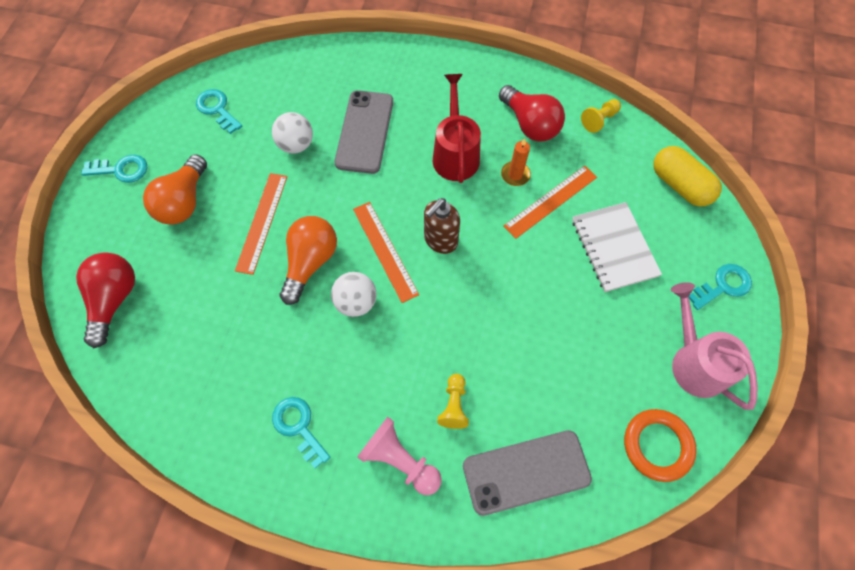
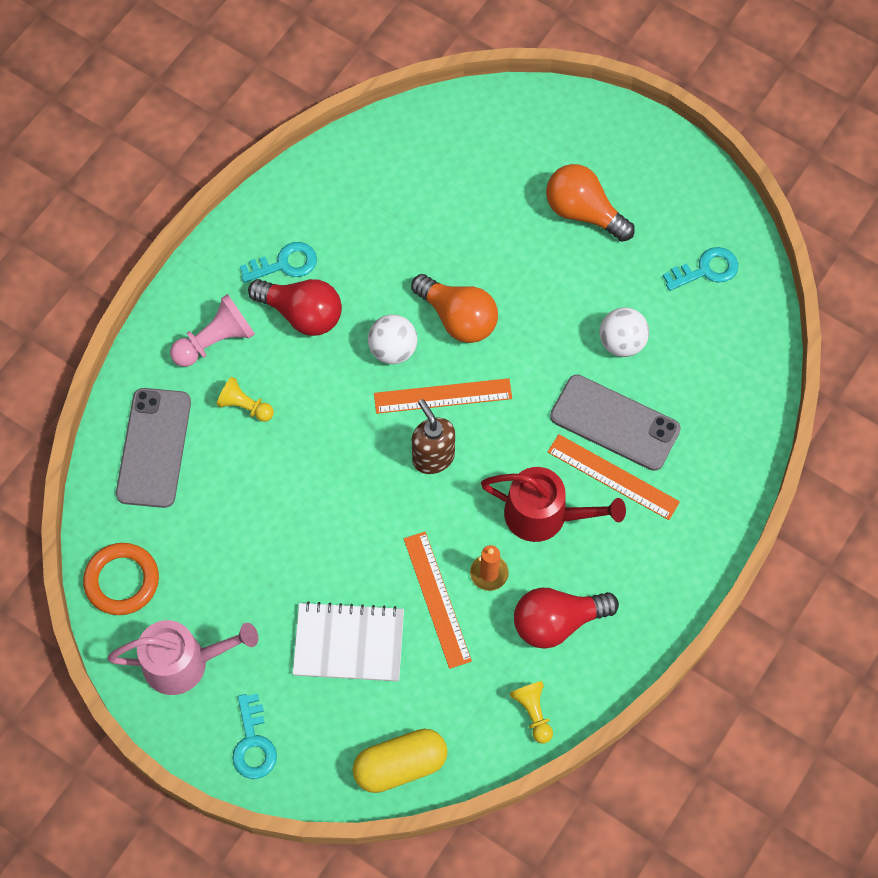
camera: 110 degrees right, 0 degrees up
red light bulb [76,252,135,348] -> red light bulb moved to [248,279,342,336]
turquoise key [81,155,147,183] -> none
orange ruler [235,173,287,275] -> orange ruler moved to [548,434,680,520]

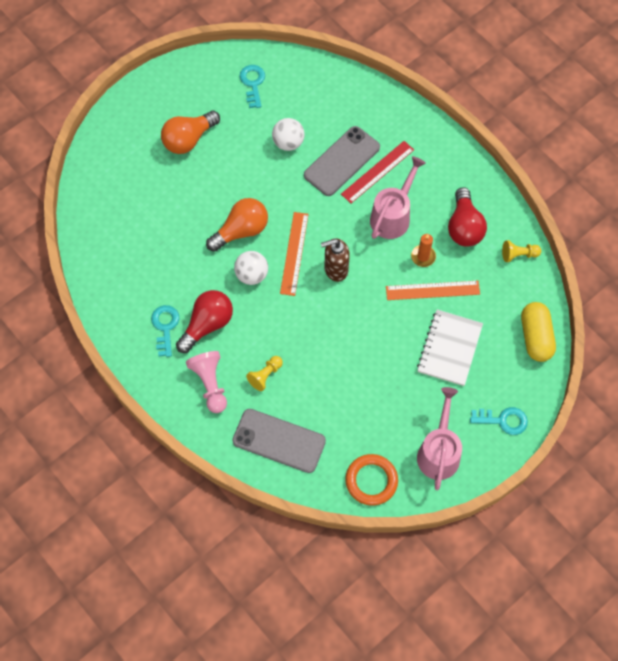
camera: 75 degrees left, 0 degrees up
red watering can [481,467,626,542] -> pink watering can [370,156,426,239]
orange ruler [548,434,680,520] -> red ruler [341,141,414,203]

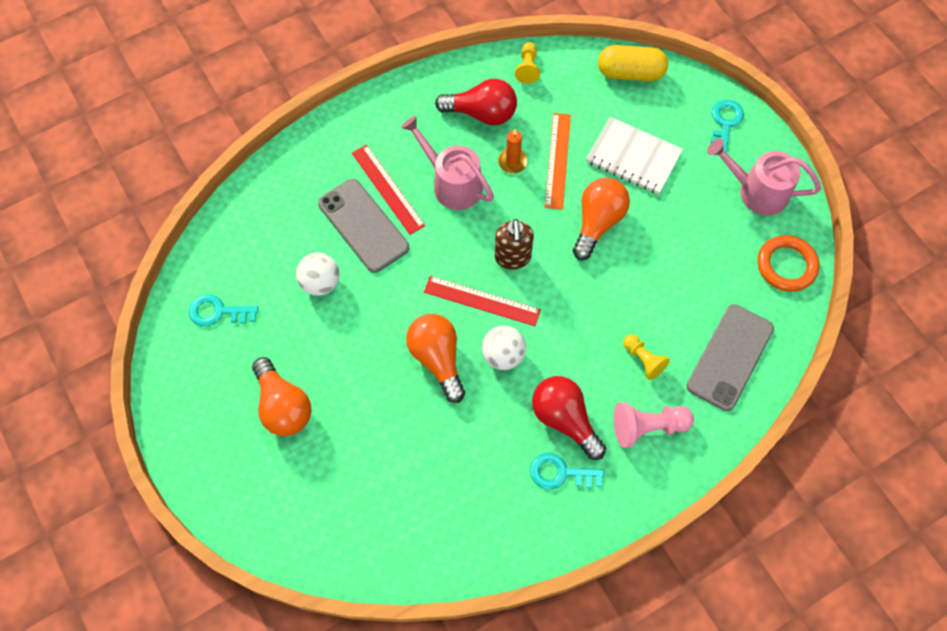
camera: 80 degrees left, 0 degrees up
orange ruler [280,212,309,296] -> red ruler [424,276,541,326]
none -> orange light bulb [573,177,630,260]

